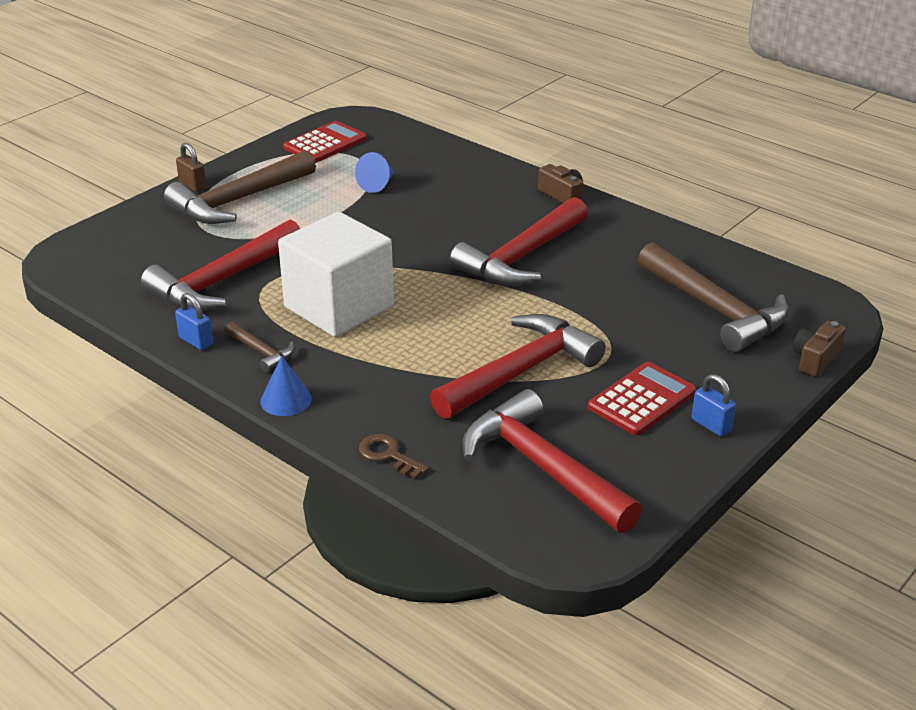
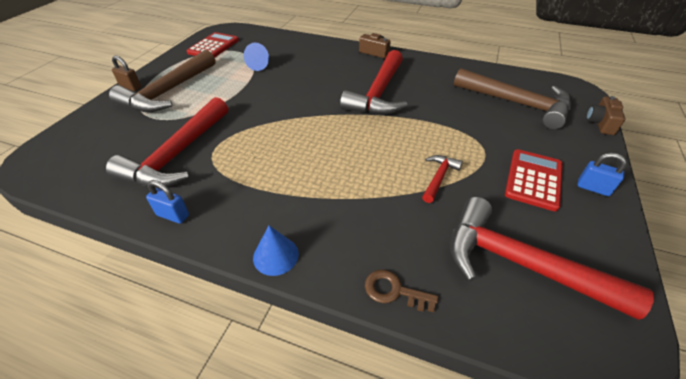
camera: 20 degrees left, 10 degrees up
brown hammer [224,321,295,372] -> none
white cube [278,212,394,337] -> none
red hammer [430,314,606,419] -> red hammer [422,155,463,203], size x0.46

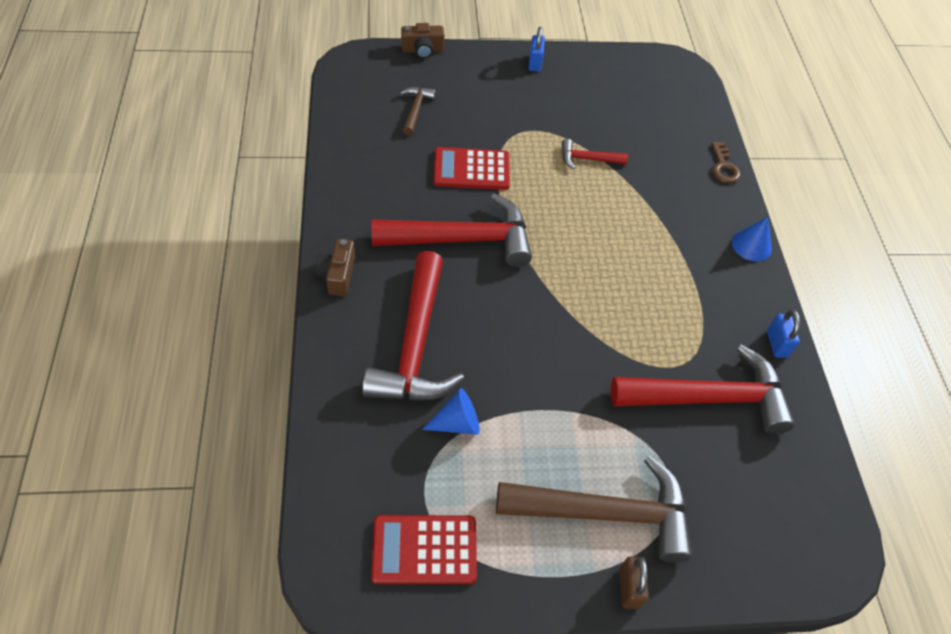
camera: 120 degrees left, 10 degrees up
red hammer [450,197,654,320] -> red hammer moved to [362,251,464,400]
brown hammer [454,68,571,129] -> brown hammer [400,87,436,136], size x0.46
red calculator [505,149,563,212] -> red calculator moved to [433,147,510,190]

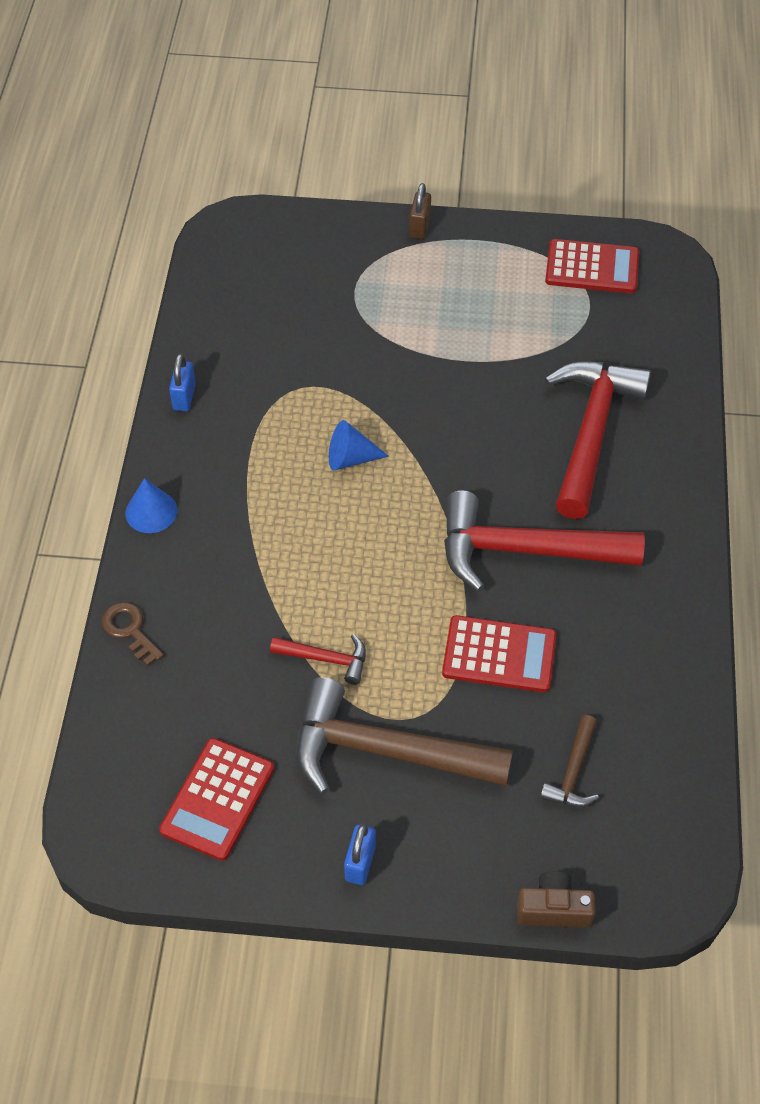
camera: 165 degrees left, 0 degrees up
brown camera [315,239,355,296] -> none
blue cone [422,388,480,435] -> blue cone moved to [329,420,389,470]
brown hammer [496,456,693,563] -> brown hammer moved to [296,677,513,794]
red hammer [611,345,795,434] -> none
brown key [711,142,740,183] -> brown key turned 45 degrees counterclockwise [102,602,164,666]
none -> red calculator [159,738,274,861]

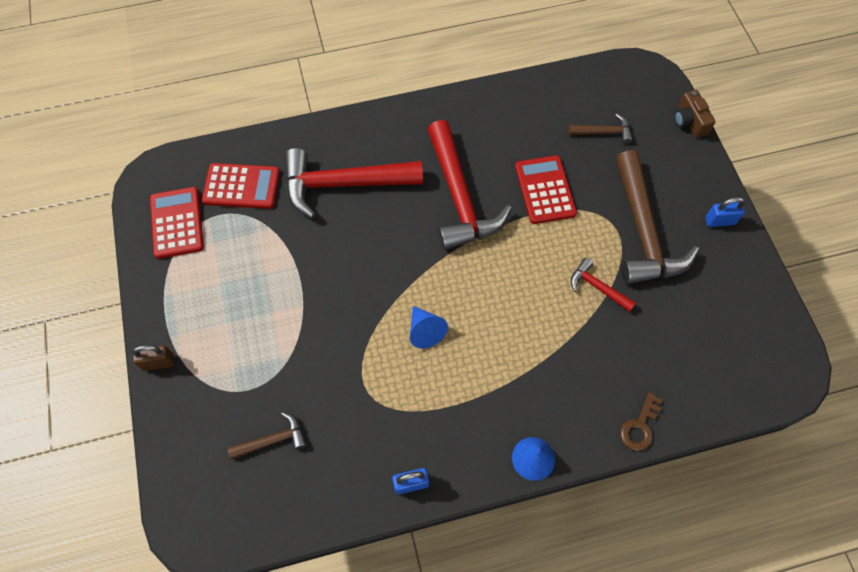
camera: 110 degrees left, 10 degrees up
red calculator [159,738,274,861] -> red calculator moved to [202,163,280,209]
red hammer [270,634,366,685] -> red hammer turned 45 degrees counterclockwise [571,258,636,312]
none -> brown hammer [228,412,306,460]

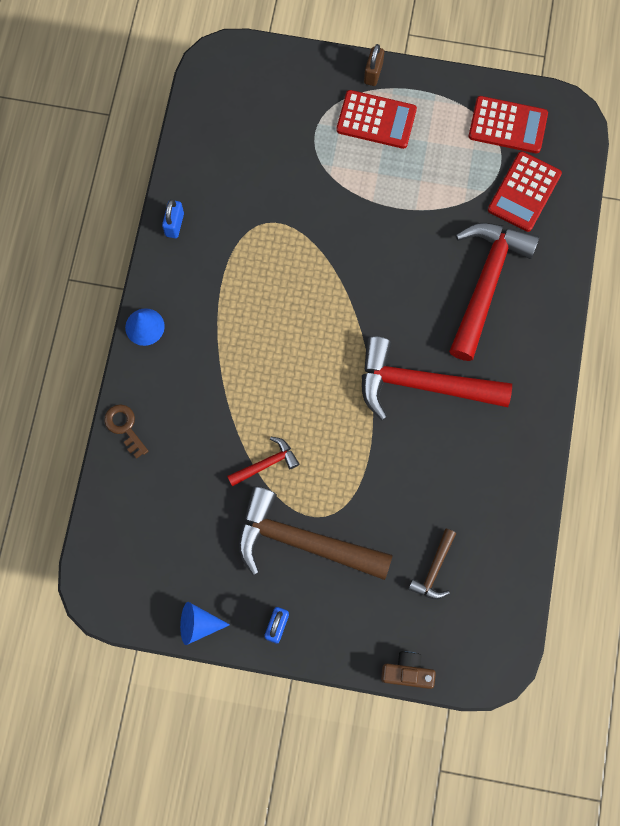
camera: 115 degrees right, 10 degrees up
brown hammer [228,412,306,460] -> none
blue cone [410,306,448,349] -> blue cone moved to [180,602,230,645]
red calculator [515,155,577,224] -> red calculator moved to [336,90,417,149]

